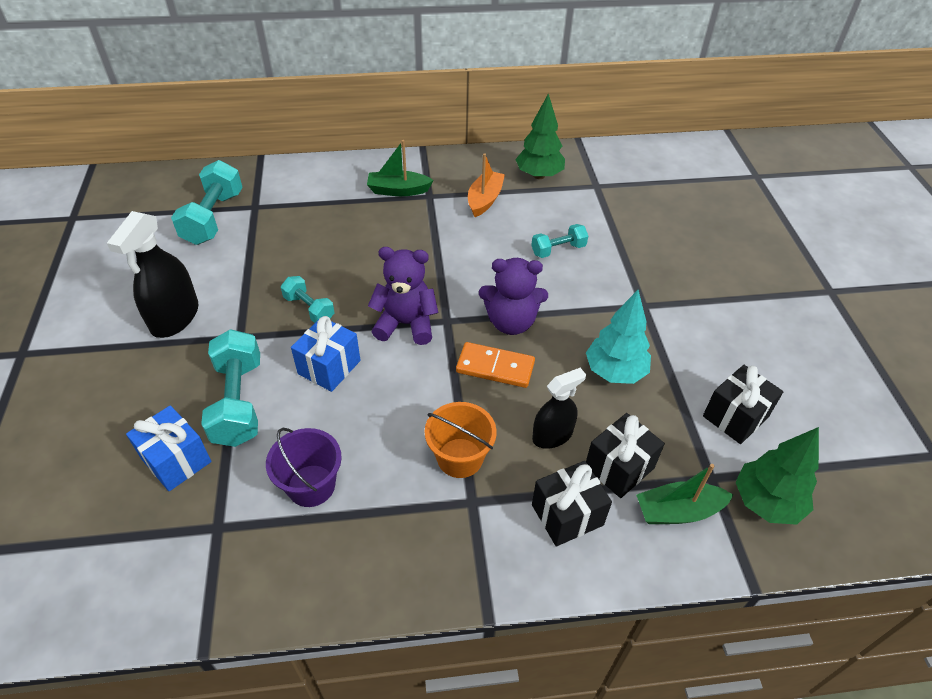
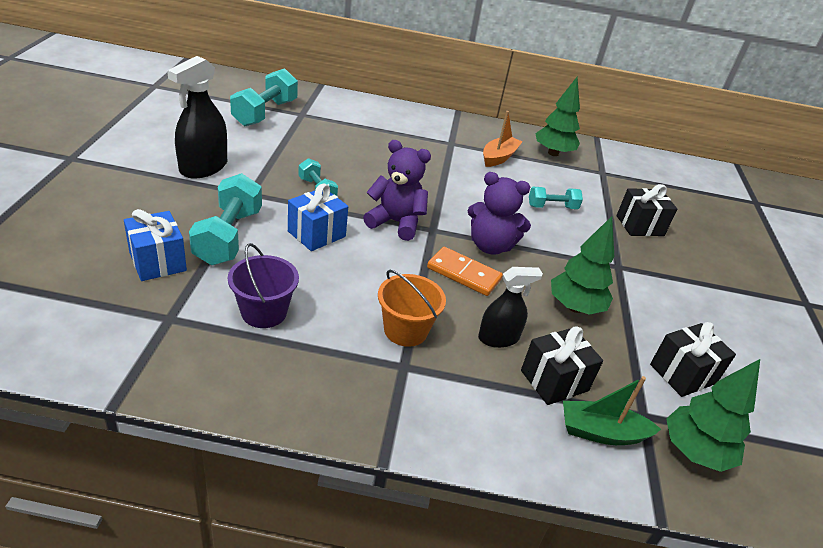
camera: 10 degrees right, 10 degrees down
green boat [367,140,434,196] -> none
black gift [532,461,612,547] -> black gift moved to [616,184,677,236]
turquoise tree [586,290,651,384] -> green tree [551,216,614,315]

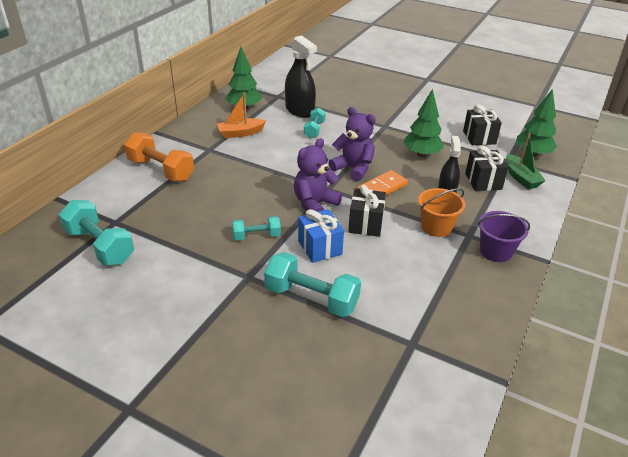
camera: 65 degrees left, 0 degrees up
blue gift [124,209,187,281] -> none
black spray bottle [167,56,227,178] -> black spray bottle moved to [285,35,317,118]
purple bucket [228,243,299,328] -> purple bucket moved to [478,211,530,262]
purple teddy bear [468,172,531,255] -> purple teddy bear turned 90 degrees counterclockwise [328,107,376,182]
orange boat [483,111,522,167] -> orange boat turned 75 degrees counterclockwise [217,93,266,138]
green boat [563,376,661,445] -> green boat turned 45 degrees counterclockwise [506,133,546,189]
black gift [616,184,677,236] -> black gift moved to [348,184,386,237]
none -> orange dumbbell [124,132,194,182]

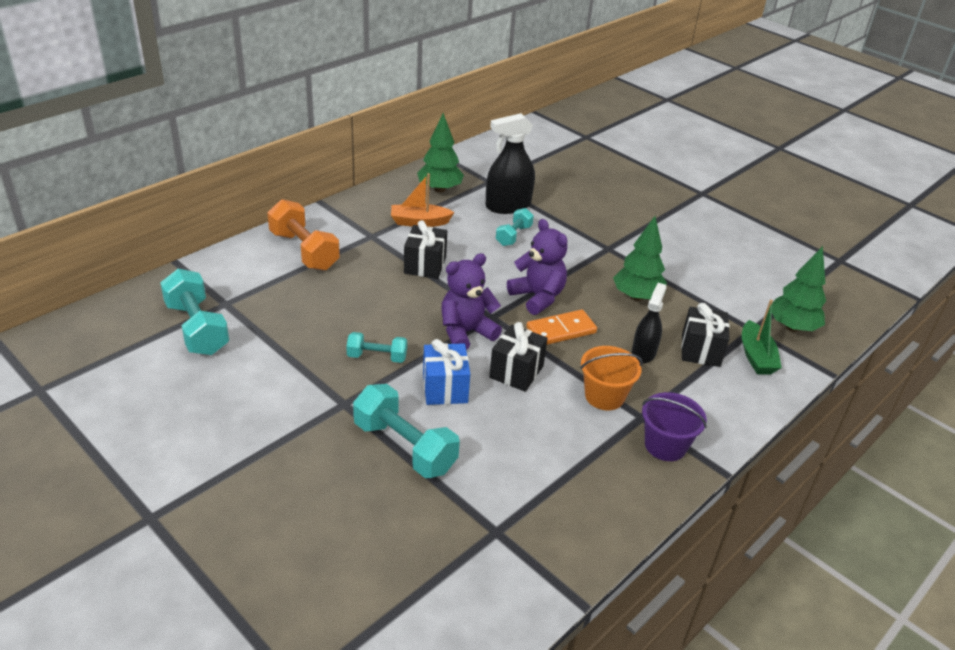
camera: 15 degrees right, 0 degrees up
black spray bottle [285,35,317,118] -> black spray bottle turned 90 degrees clockwise [485,113,535,214]
black gift [463,104,502,145] -> black gift moved to [404,220,447,279]

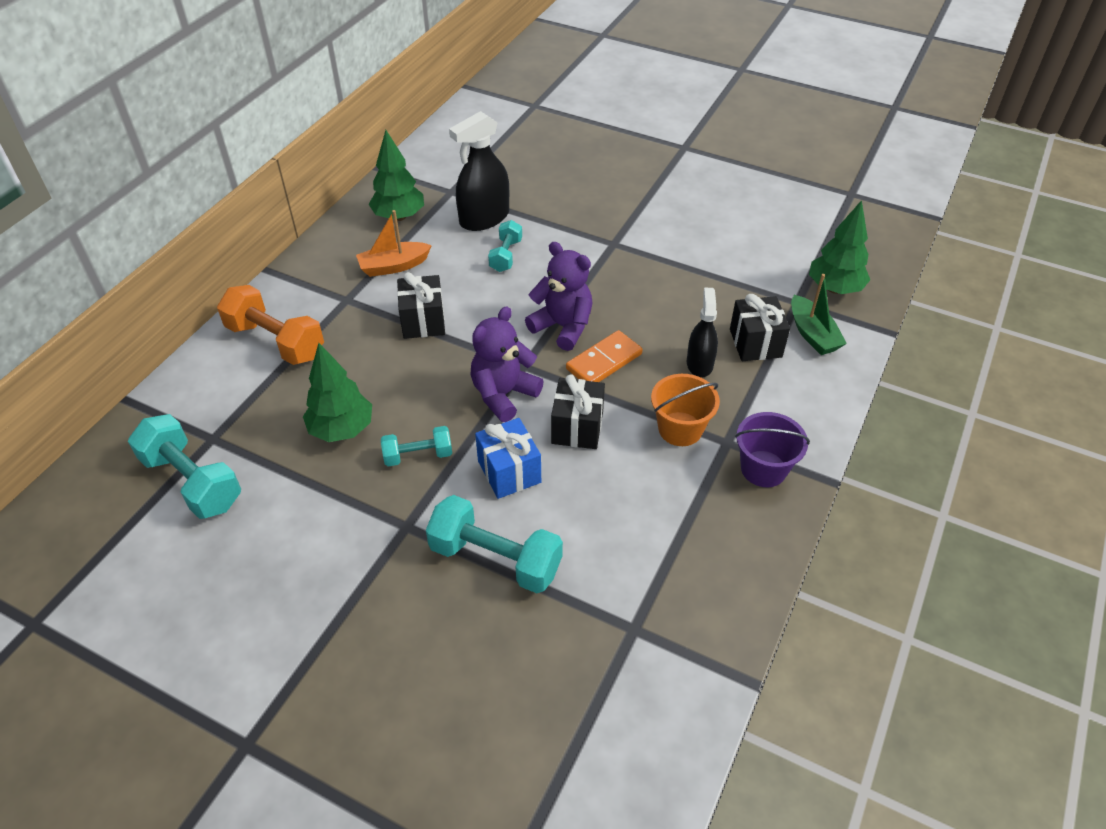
camera: 15 degrees left, 10 degrees up
green tree [613,216,667,301] -> green tree moved to [303,343,372,442]

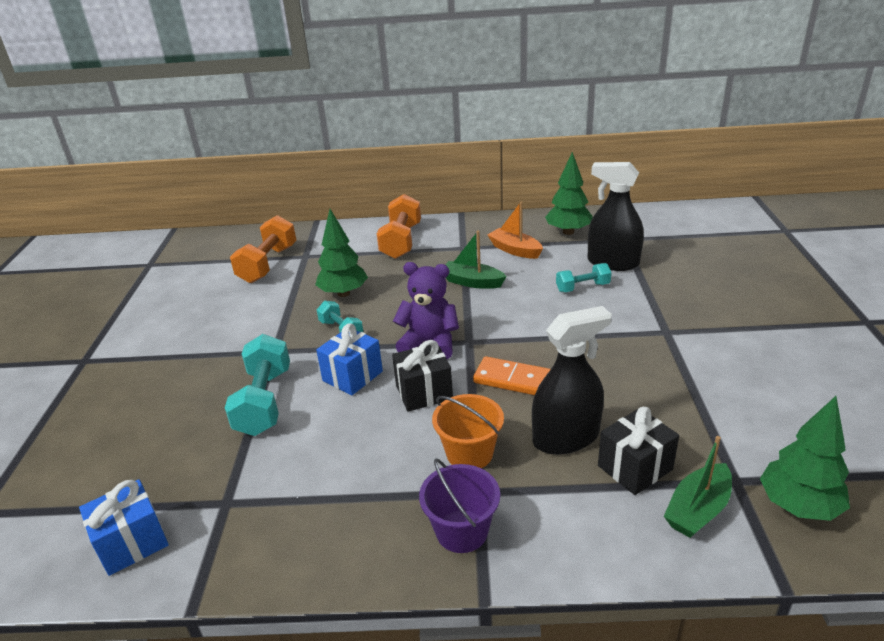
camera: 65 degrees right, 15 degrees down
turquoise dumbbell [128,414,241,519] -> orange dumbbell [230,215,297,283]
black gift [397,272,445,339] -> green boat [445,230,507,289]
purple teddy bear [525,242,593,351] -> none
black spray bottle [687,287,718,377] -> black spray bottle [532,306,612,455], size x1.56
none -> blue gift [79,479,169,576]

